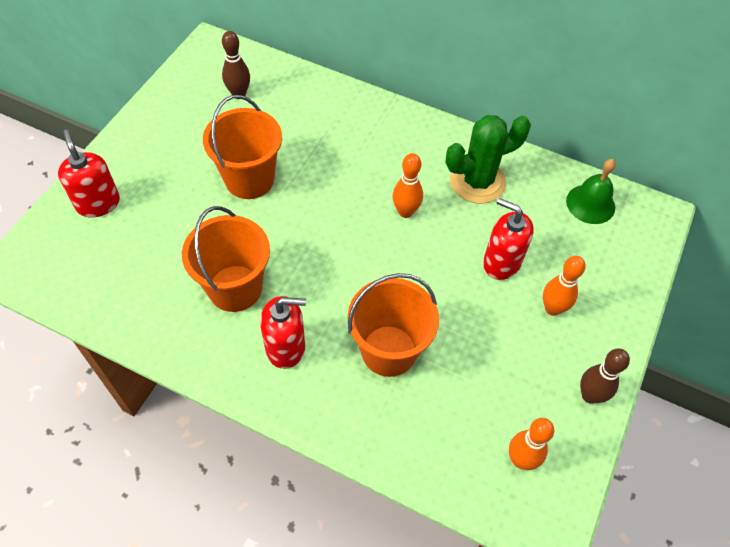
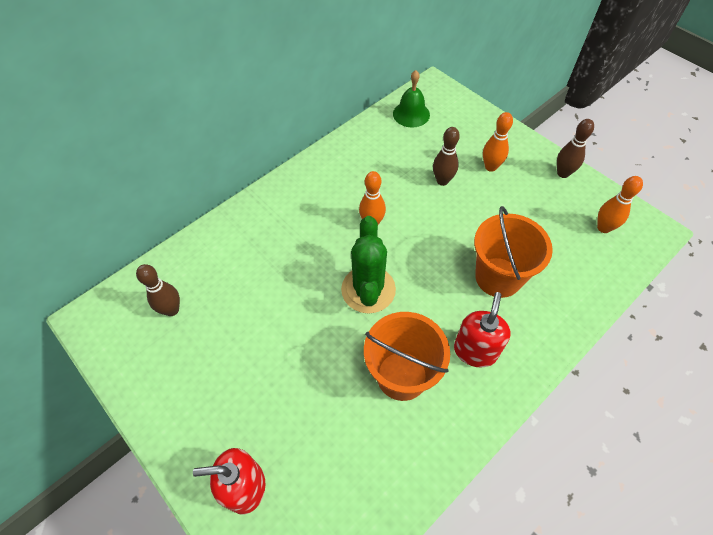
camera: 65 degrees left, 0 degrees up
orange bucket [203,95,282,199] -> none
green cactus [445,115,531,204] -> green cactus moved to [341,216,396,313]
red soap dispenser [483,198,534,280] -> brown bowling pin [433,127,460,186]

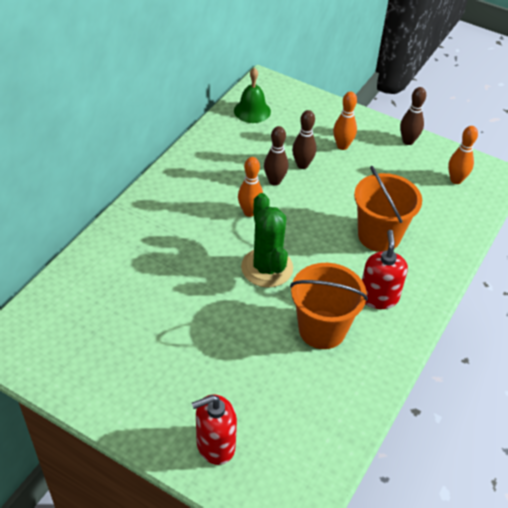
camera: 20 degrees left, 10 degrees down
brown bowling pin [136,264,180,316] -> brown bowling pin moved to [264,126,288,186]

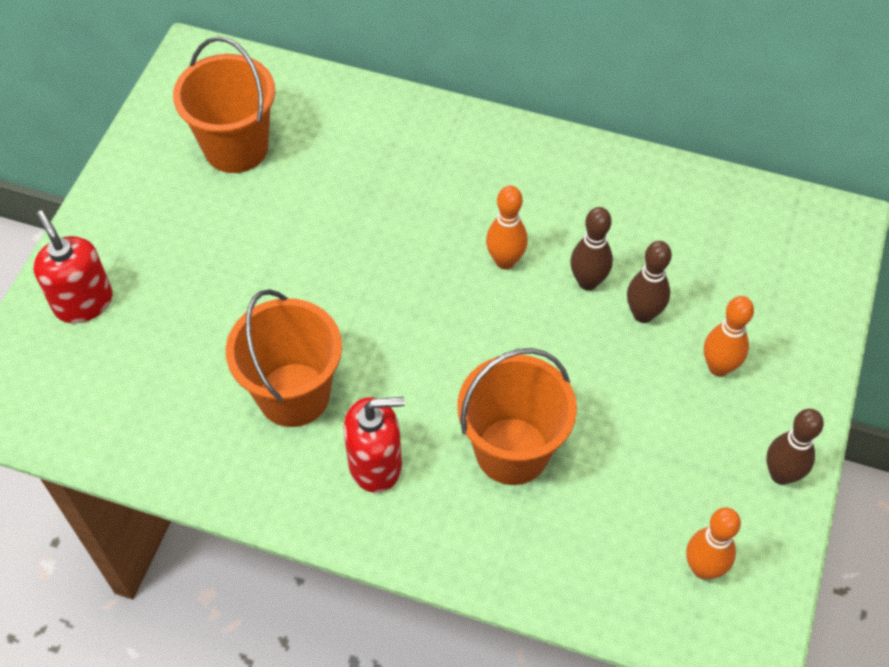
camera: 80 degrees right, 10 degrees up
green bell [234,68,271,123] -> none
green cactus [241,193,293,288] -> none
none -> orange bucket [173,37,275,173]

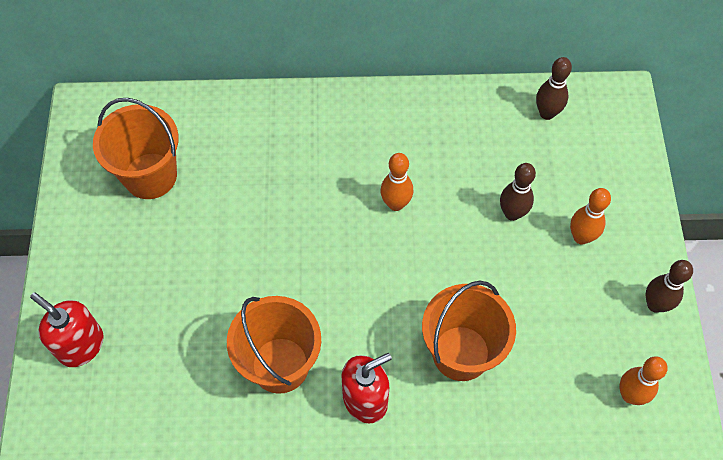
camera: 20 degrees left, 5 degrees up
brown bowling pin [570,207,613,290] -> brown bowling pin moved to [536,57,572,120]

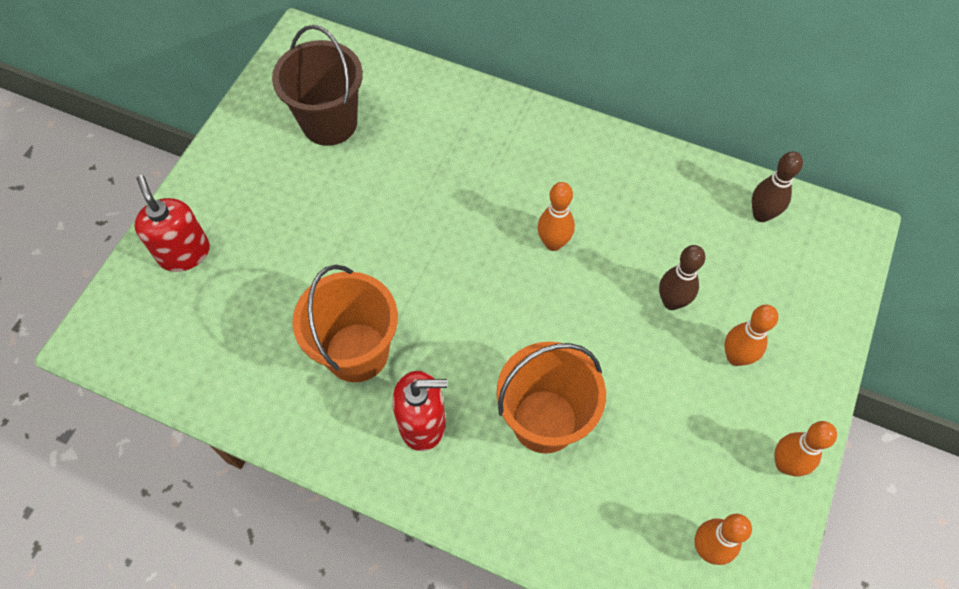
camera: 25 degrees right, 0 degrees up
orange bucket [93,98,179,199] -> brown bucket [272,25,363,146]
brown bowling pin [646,260,693,313] -> orange bowling pin [775,421,837,476]

